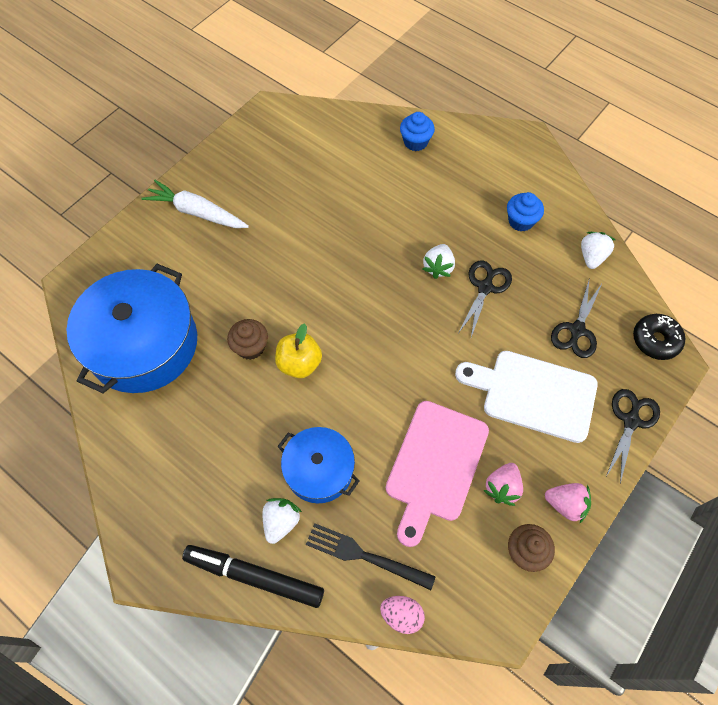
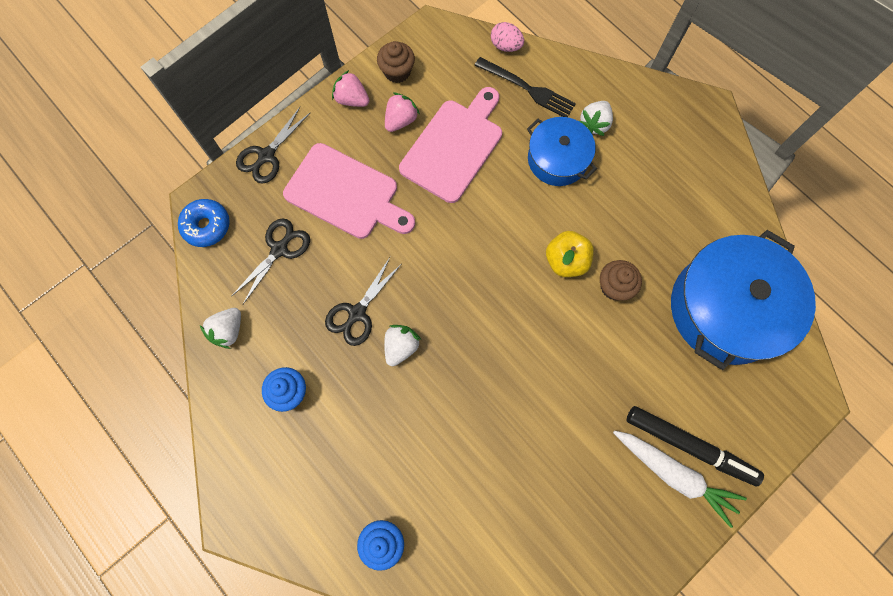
camera: 170 degrees left, 10 degrees up
black marker [182,545,324,608] -> black marker moved to [627,406,764,486]
white cutting board [455,351,598,443] -> pink cutting board [283,143,415,239]
black donut [633,314,685,360] -> blue donut [178,199,230,247]

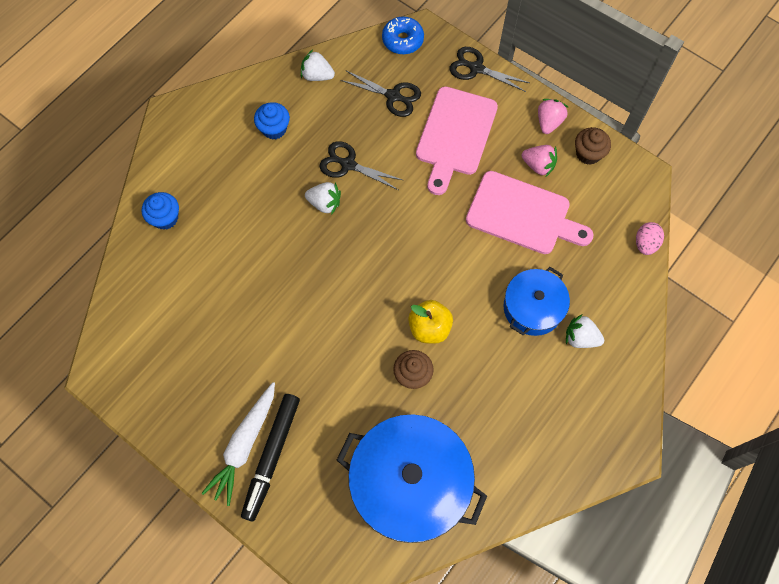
camera: 80 degrees right, 5 degrees down
black fork [474,57,576,117] -> none

